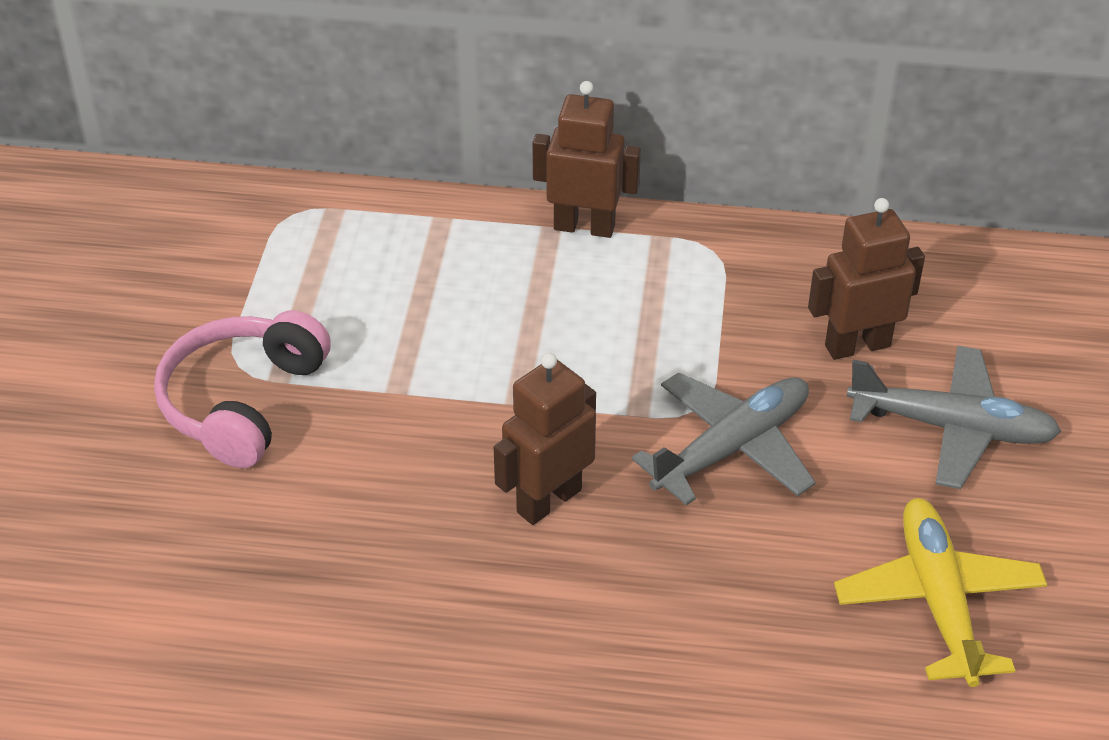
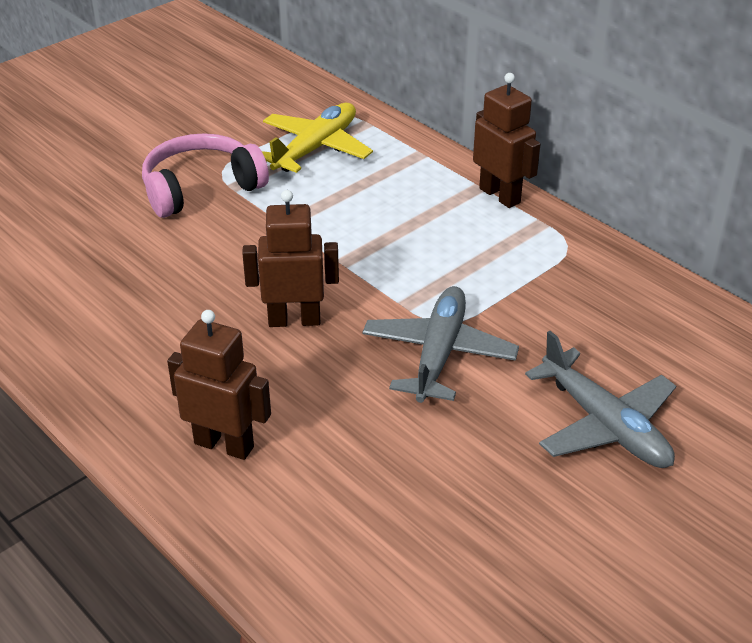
camera: 40 degrees right, 5 degrees down
grey plane [632,372,816,506] -> grey plane turned 75 degrees counterclockwise [362,286,519,403]
brown robot [808,198,925,360] -> brown robot moved to [167,310,271,460]
yellow plane [834,498,1047,687] -> yellow plane moved to [262,103,373,173]

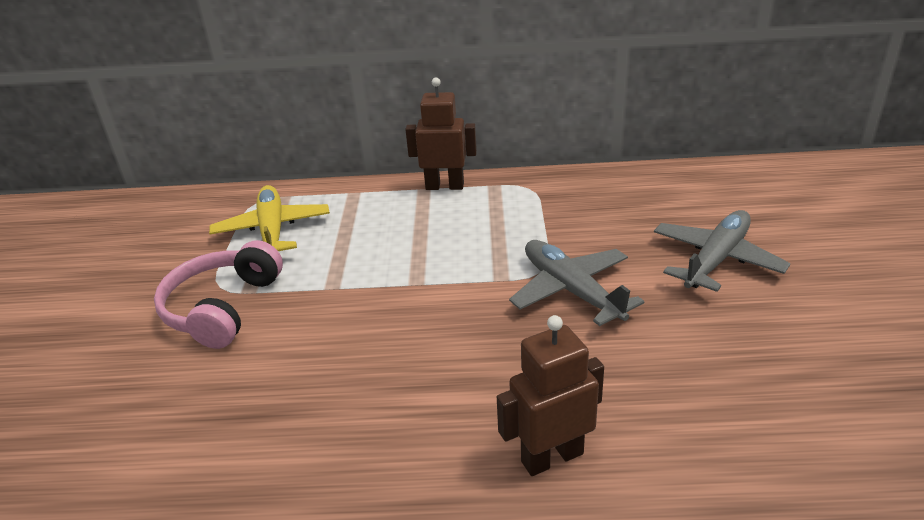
camera: 45 degrees left, 5 degrees down
brown robot [242,190,339,327] -> none
grey plane [525,331,676,468] -> grey plane turned 60 degrees counterclockwise [654,210,790,292]

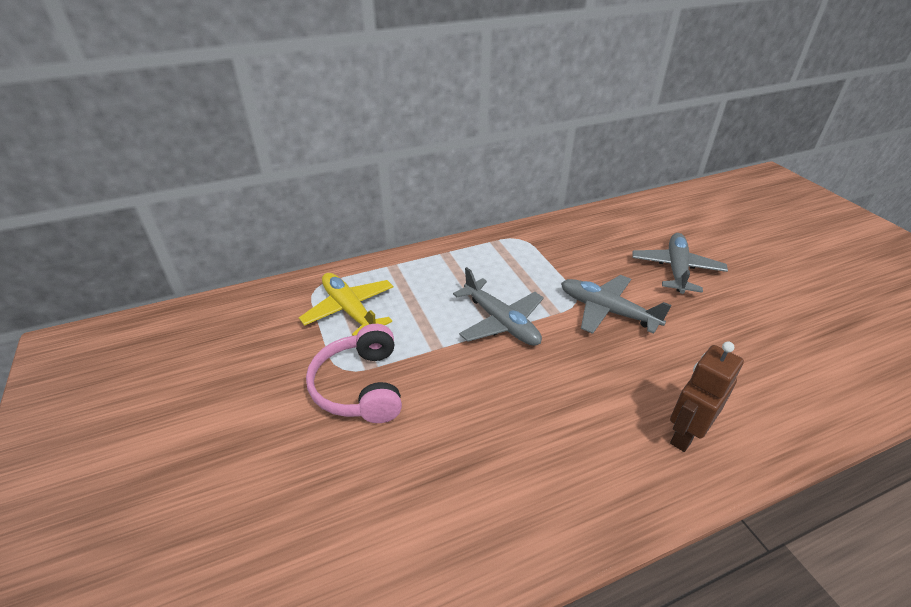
camera: 25 degrees left, 5 degrees up
brown robot [405,77,477,190] -> none
none -> grey plane [453,267,544,346]

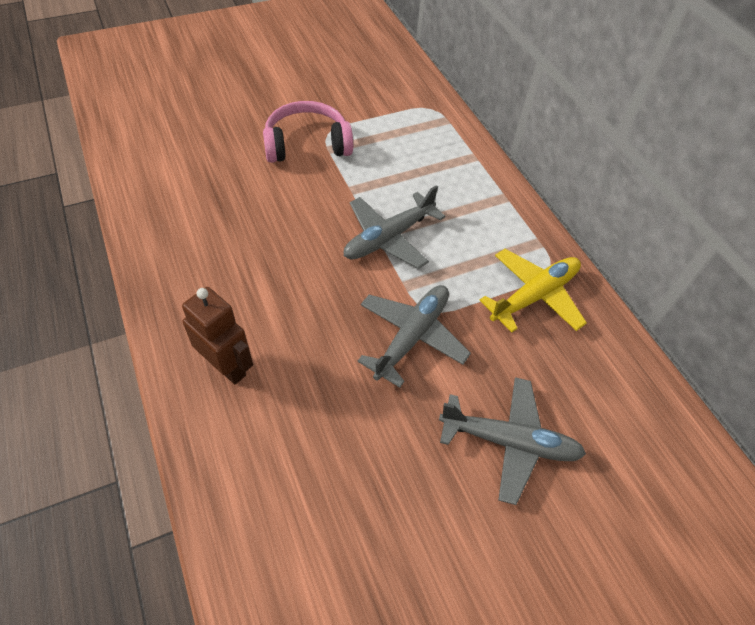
camera: 85 degrees right, 15 degrees up
yellow plane [299,273,394,336] -> yellow plane moved to [479,249,587,332]

